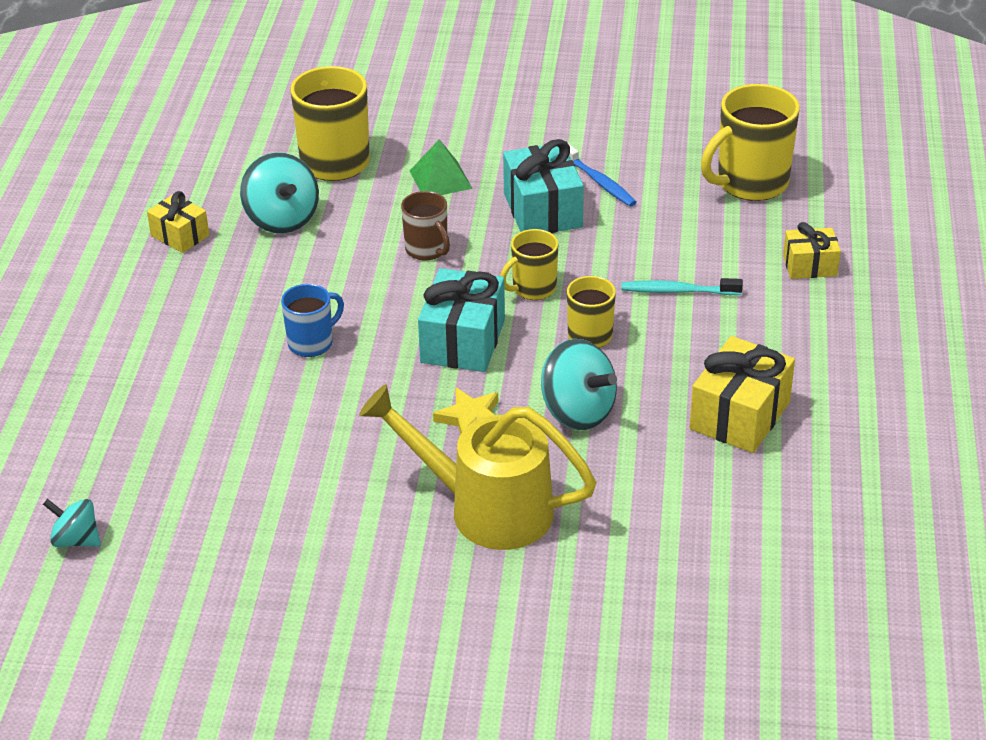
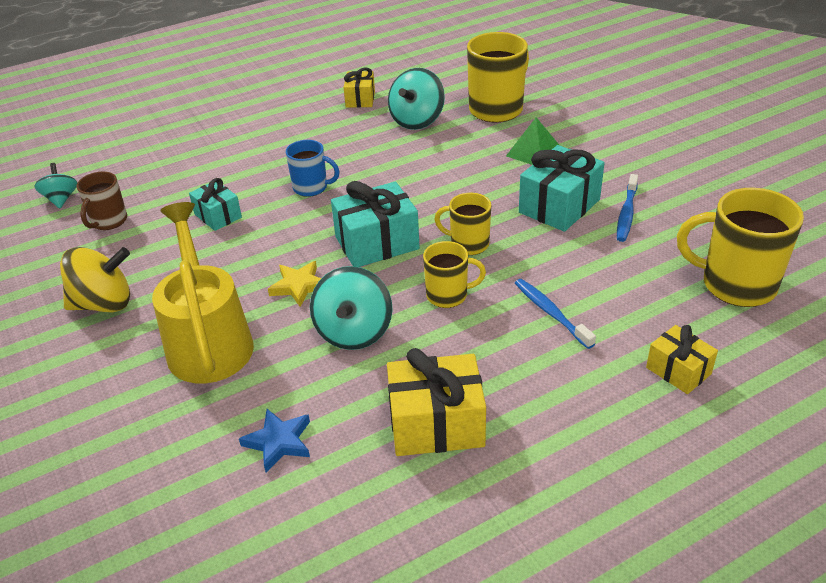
camera: 55 degrees right, 0 degrees up
brown mug [401,191,450,260] -> brown mug moved to [77,171,127,230]
turquoise toothbrush [621,278,743,295] -> blue toothbrush [515,279,596,349]
none -> yellow spinning top [60,247,130,312]
none -> turquoise gift [189,178,242,231]
none -> blue star [239,409,310,472]

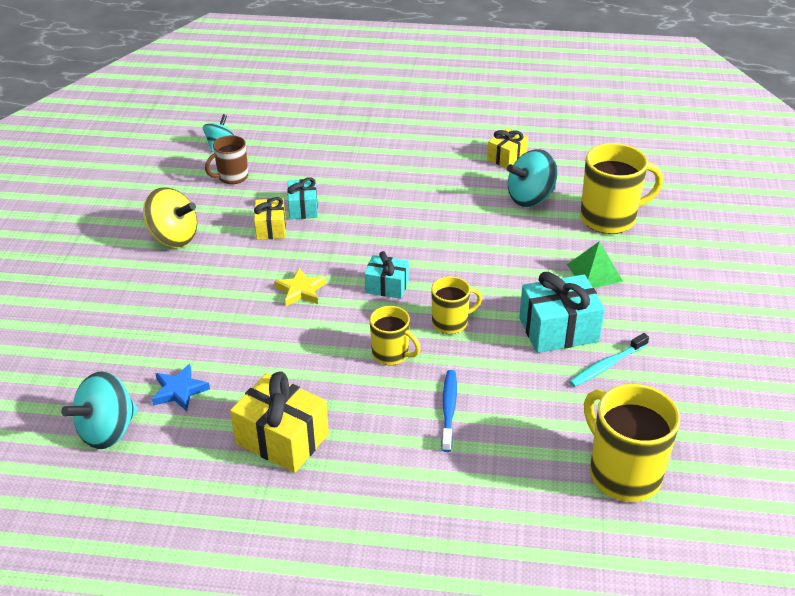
camera: 35 degrees right, 0 degrees up
yellow watering can [152,202,254,383] -> none
blue mug [286,140,340,197] -> none
turquoise spinning top [310,266,393,350] -> turquoise spinning top moved to [61,371,138,449]
turquoise gift [331,181,420,267] -> turquoise gift [365,251,409,299], size x0.60
yellow mug [434,193,491,255] -> yellow mug turned 105 degrees clockwise [431,276,482,334]
blue toothbrush [617,174,638,242] -> turquoise toothbrush [569,333,649,387]
yellow gift [646,325,718,394] -> yellow gift moved to [254,197,286,240]

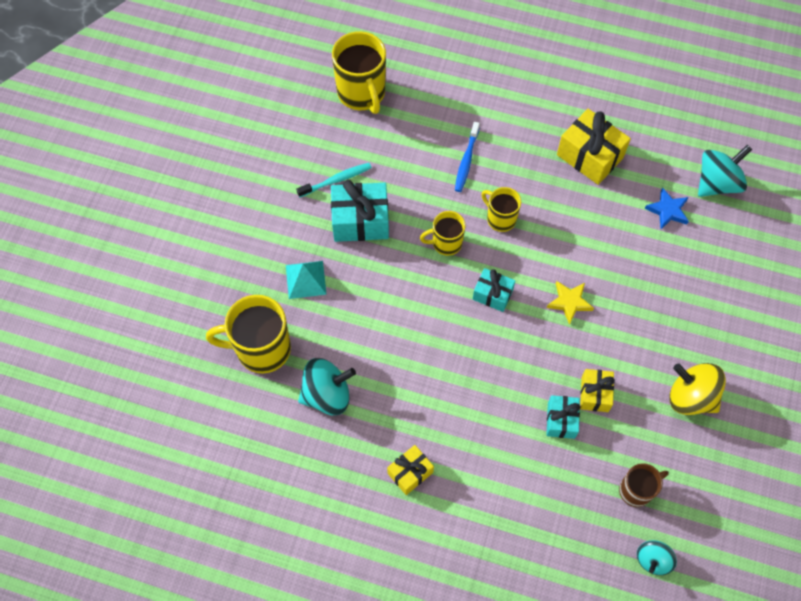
camera: 170 degrees left, 25 degrees up
yellow gift [487,128,528,168] -> yellow gift moved to [387,445,434,495]
green pyramid [567,241,623,288] -> turquoise pyramid [286,261,327,299]

